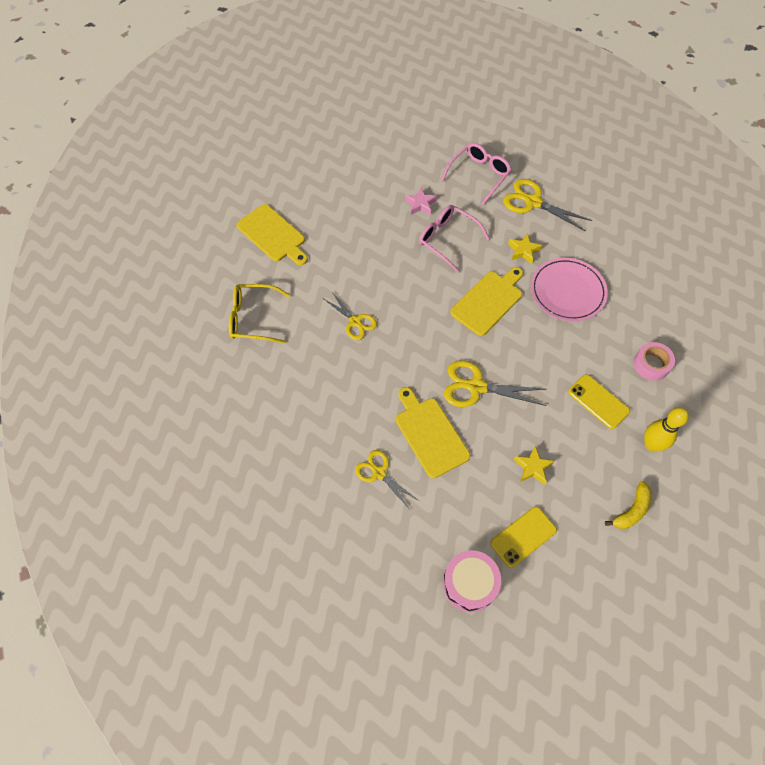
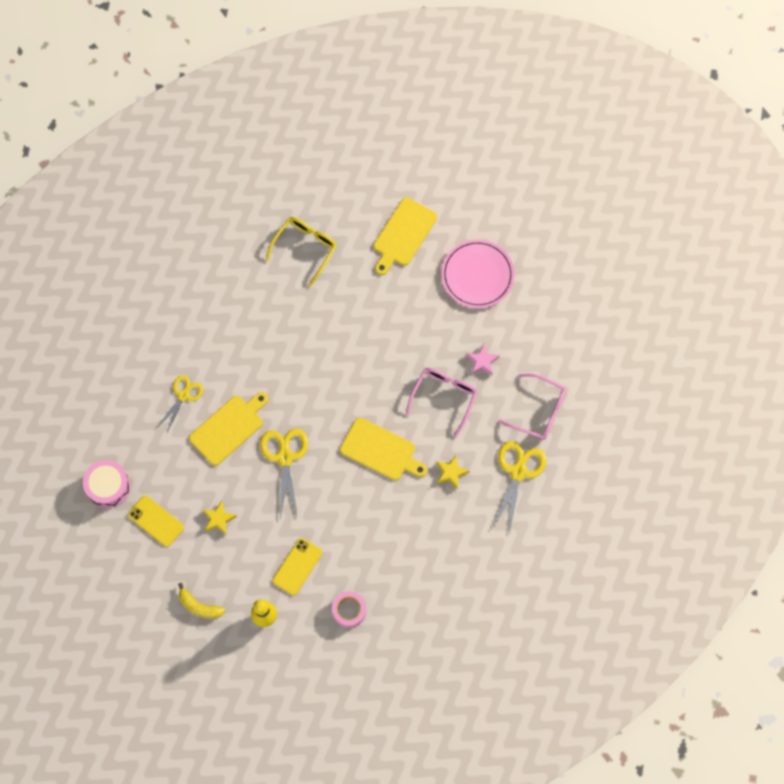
camera: 75 degrees right, 10 degrees up
yellow glasses [229,284,290,343] -> yellow glasses turned 45 degrees clockwise [266,217,337,287]
yellow scissors [324,292,377,340] -> none
pink plate [531,258,608,321] -> pink plate moved to [441,239,515,308]

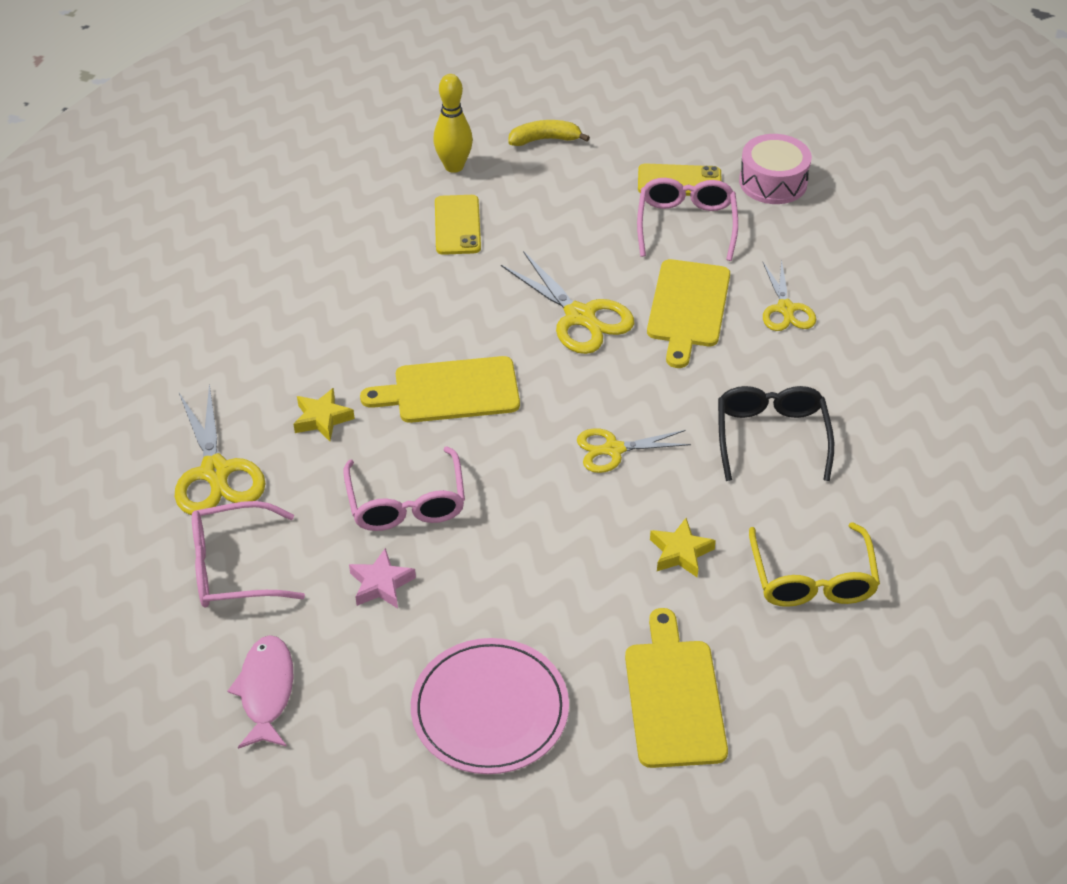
camera: 145 degrees right, 25 degrees down
yellow star [203,501,237,534] -> yellow star moved to [650,518,716,577]
pink tape [332,591,366,628] -> none
none -> pink fish [228,635,294,749]
none -> yellow scissors [577,428,691,473]
none -> pink glasses [637,178,738,261]
none -> black glasses [718,386,834,481]

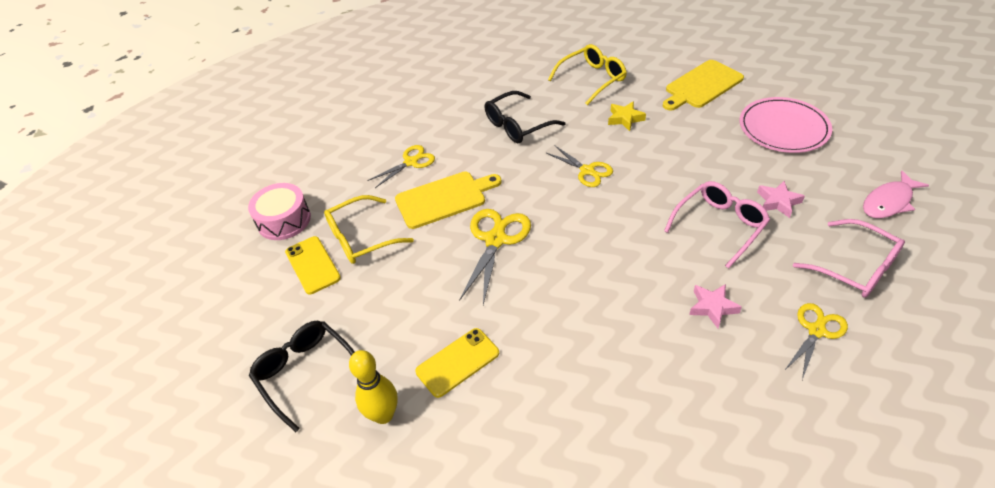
camera: 120 degrees left, 0 degrees up
yellow scissors [175,384,266,515] -> yellow scissors [784,303,848,380], size x0.65
yellow star [294,388,355,441] -> pink star [689,284,742,328]
yellow cutting board [360,356,520,423] -> none
yellow banana [508,120,590,146] -> black glasses [249,321,355,432]
pink glasses [637,178,738,261] -> yellow glasses [324,195,414,264]

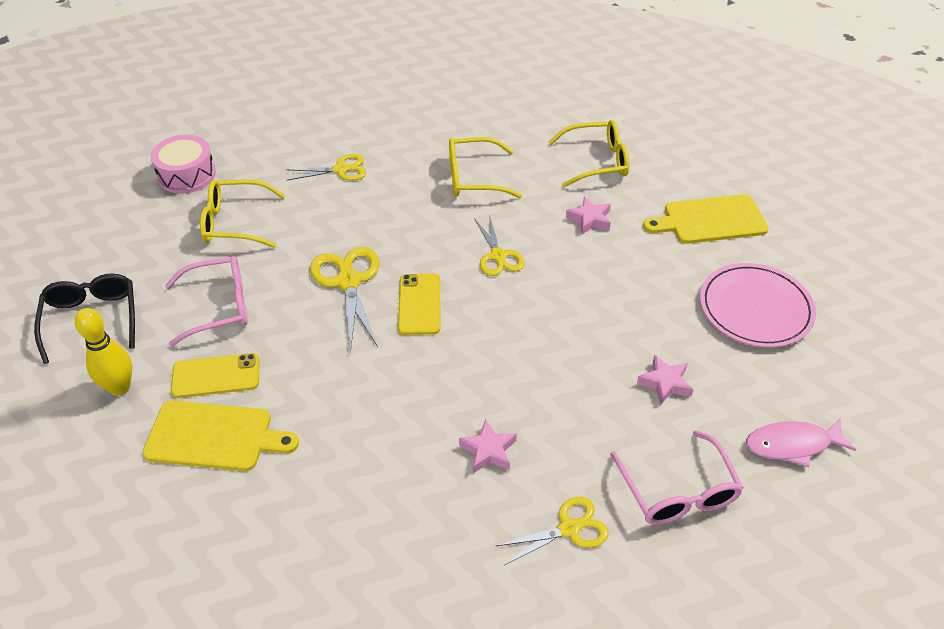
camera: 25 degrees right, 0 degrees up
yellow phone [285,236,341,294] -> yellow phone moved to [398,274,440,335]
yellow cutting board [395,171,502,229] -> yellow cutting board moved to [142,401,299,471]
yellow scissors [459,209,531,305] -> yellow scissors turned 60 degrees counterclockwise [310,247,379,350]
black glasses [485,91,565,143] -> yellow glasses [449,137,522,198]
yellow star [608,101,646,131] -> pink star [566,196,611,234]
pink glasses [664,181,770,269] -> pink glasses moved to [165,256,248,346]

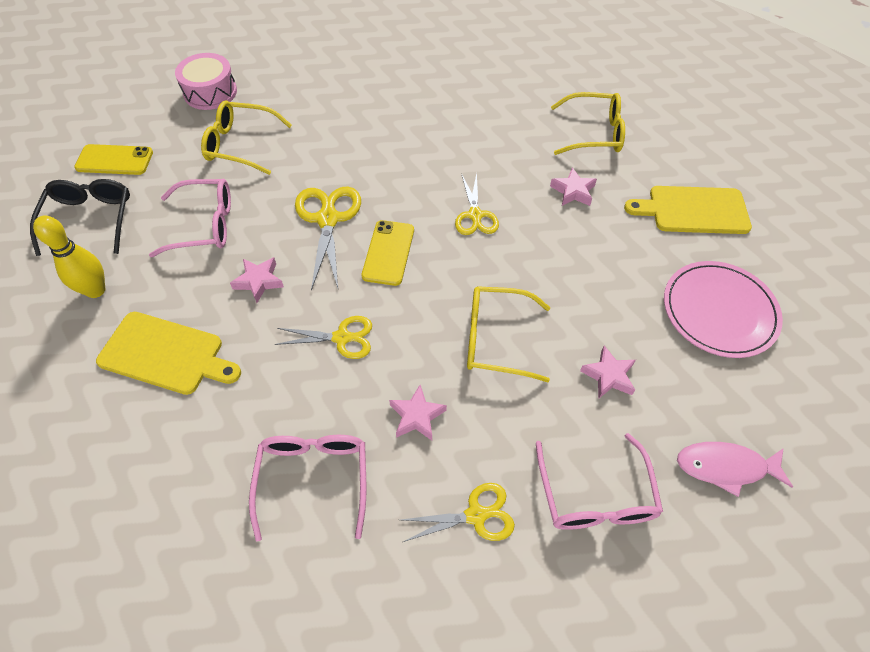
camera: 10 degrees right, 10 degrees up
yellow phone [171,353,259,398] -> yellow phone moved to [74,144,153,175]
yellow scissors [286,154,366,181] -> yellow scissors moved to [275,316,372,359]
yellow glasses [449,137,522,198] -> yellow glasses moved to [467,286,550,382]
none -> pink star [230,257,284,303]
none -> pink glasses [249,435,366,541]

